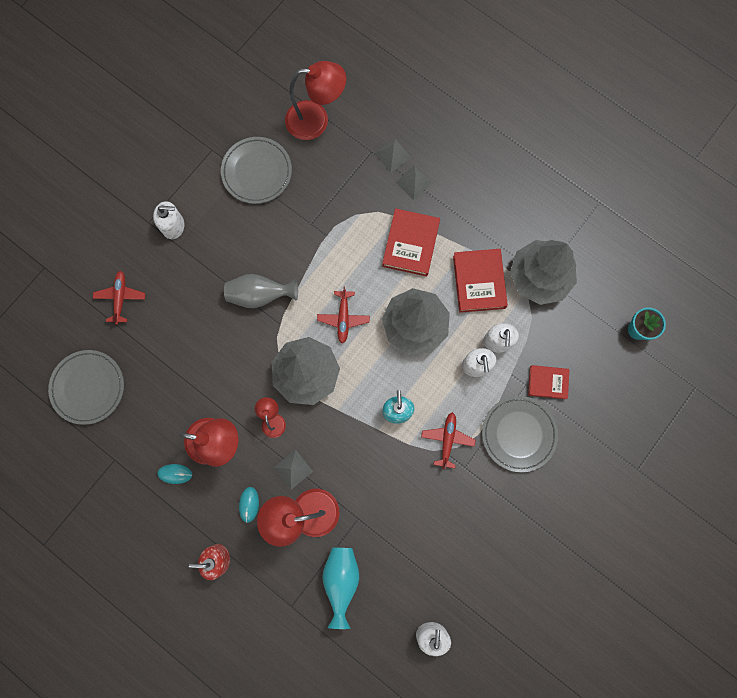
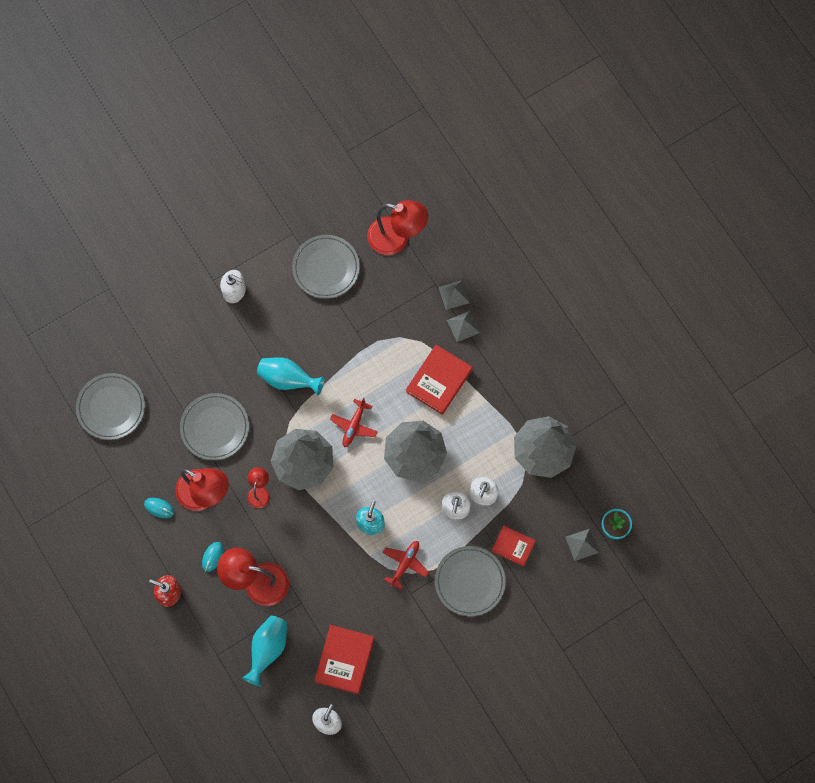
camera: 20 degrees right, 5 degrees down
red plane [93,271,145,325] -> none
grey vase [224,274,298,308] -> turquoise vase [257,357,325,395]
grey pyramid [274,450,313,490] -> grey pyramid moved to [566,528,599,561]
red book [453,249,508,313] -> red book moved to [314,625,374,694]
none -> grey plate [180,393,249,460]

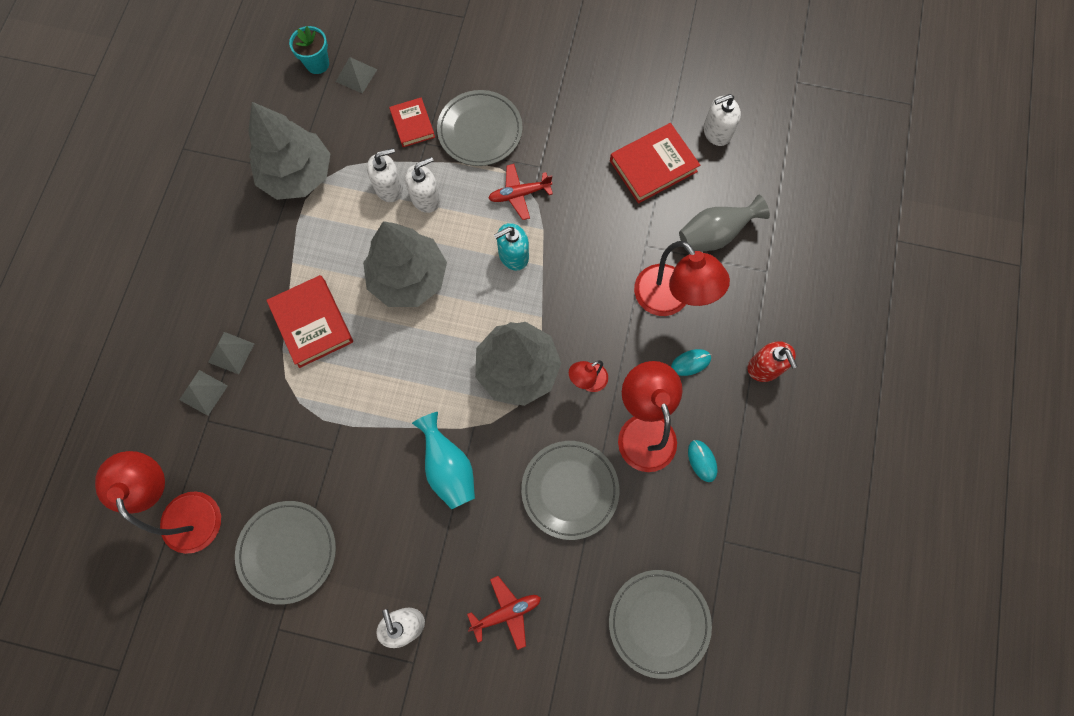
camera: 135 degrees left, 0 degrees up
turquoise vase [242,615,287,686] -> grey vase [679,195,770,252]
red plane [330,398,378,447] -> red plane moved to [467,576,541,650]
red book [406,345,473,415] -> red book turned 75 degrees clockwise [266,275,353,368]

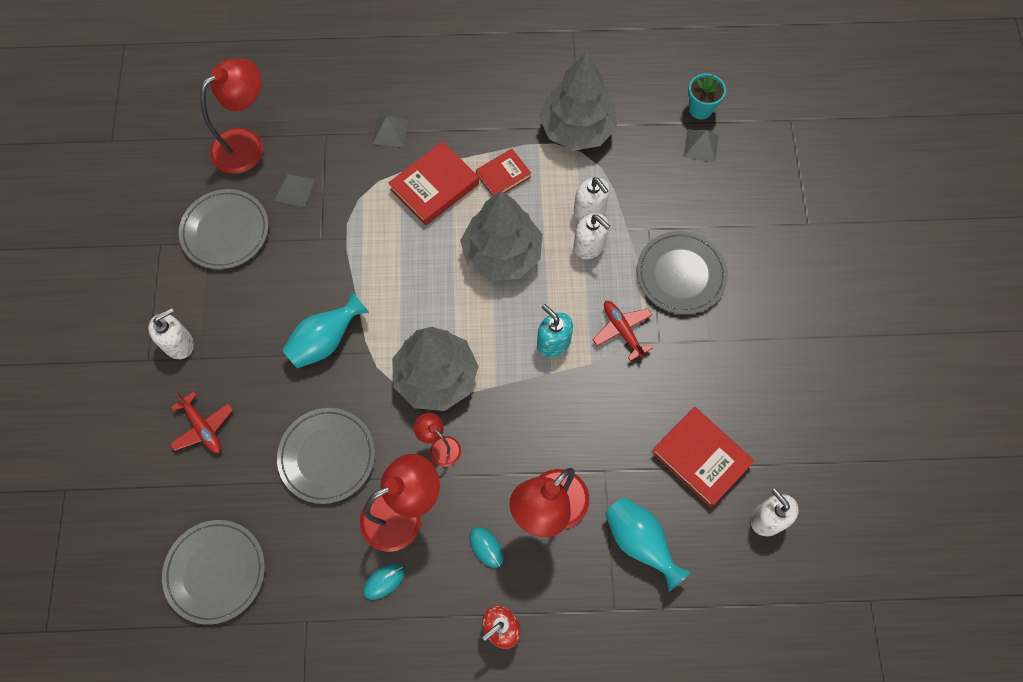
camera: 75 degrees right, 5 degrees down
grey pyramid [179,370,228,416] -> grey pyramid moved to [274,173,315,207]
red book [389,97,435,147] -> red book moved to [476,149,531,196]
grey vase [679,195,770,252] -> turquoise vase [605,497,691,591]

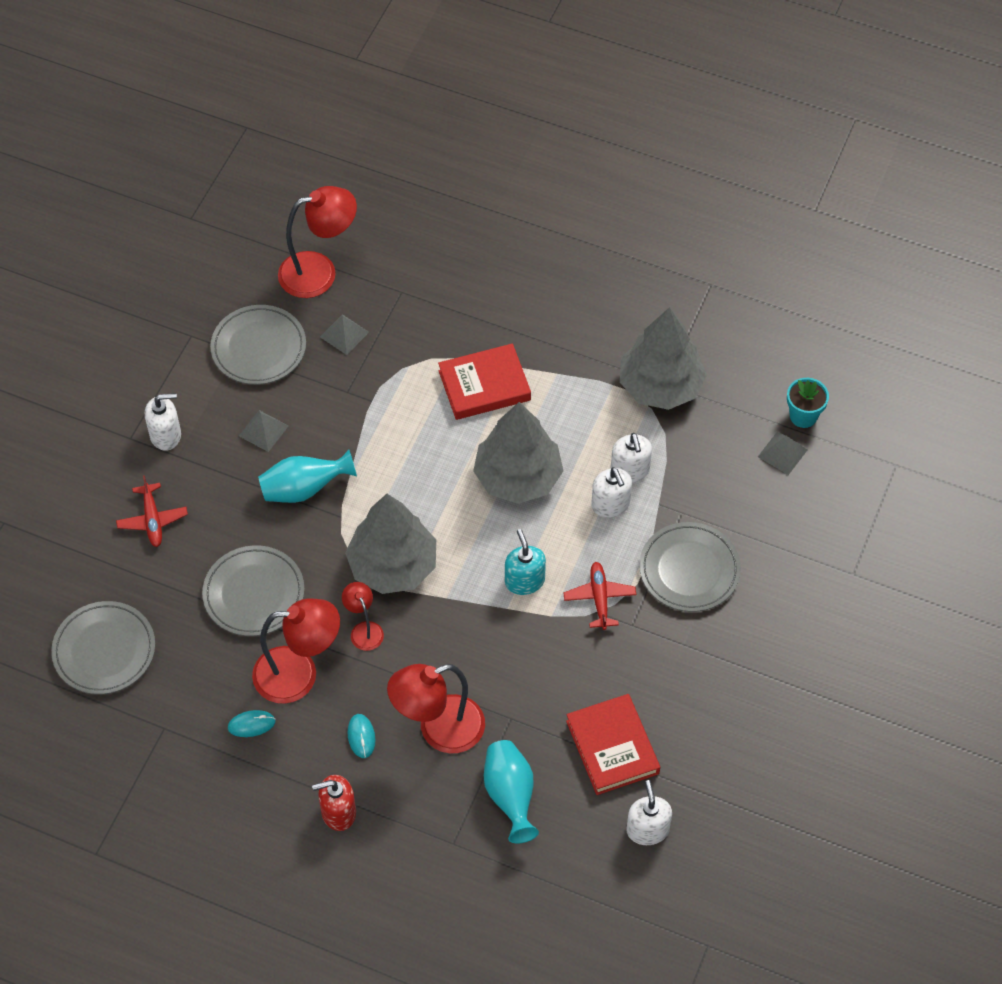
camera: 25 degrees right, 10 degrees down
grey pyramid [373,116,408,147] -> grey pyramid moved to [239,410,288,452]
red book [476,149,531,196] -> none

